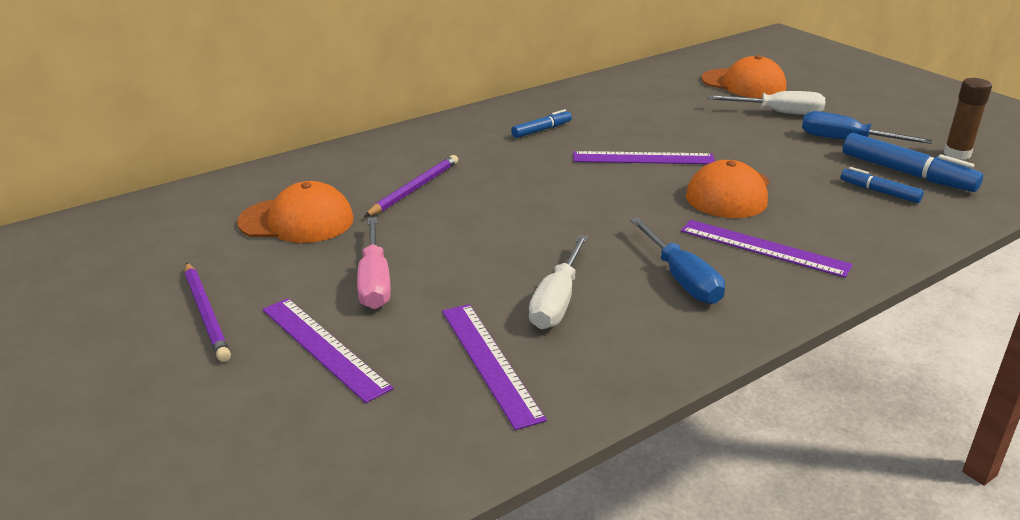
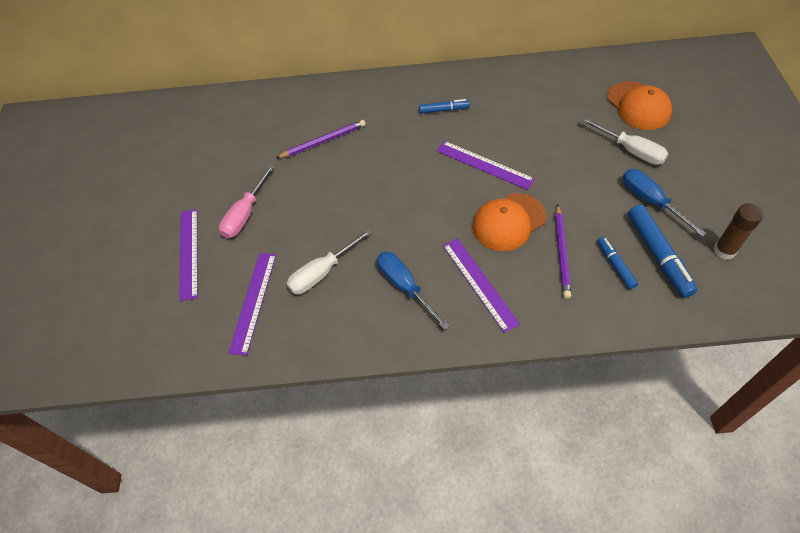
camera: 35 degrees right, 25 degrees up
purple pencil [185,262,231,362] -> purple pencil moved to [555,204,571,299]
orange cap [237,181,354,243] -> none
blue screwdriver [630,217,725,304] -> blue screwdriver turned 135 degrees clockwise [377,252,450,330]

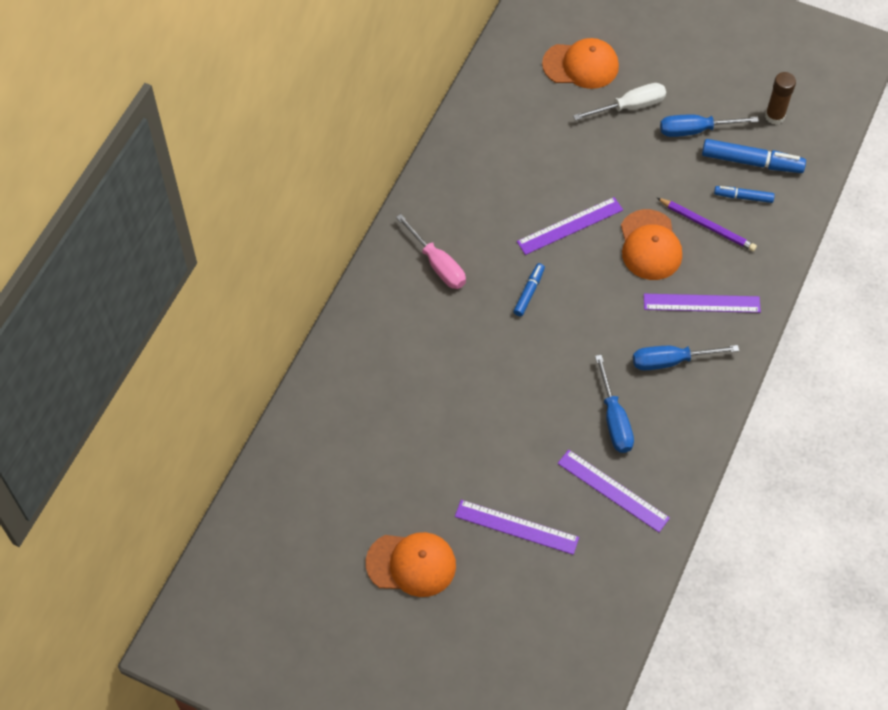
camera: 65 degrees left, 5 degrees up
pink screwdriver [219,164,275,238] -> pink screwdriver moved to [396,214,466,289]
purple pencil [276,120,366,158] -> none
white screwdriver [287,228,373,294] -> blue screwdriver [595,355,634,453]
blue marker [419,99,470,114] -> blue marker moved to [513,263,545,316]
none -> orange cap [366,532,456,597]

